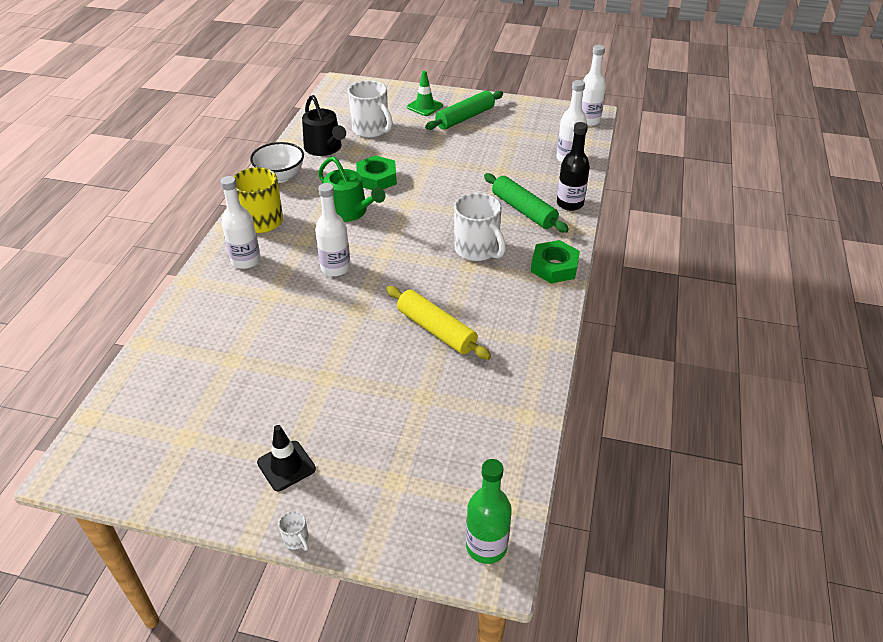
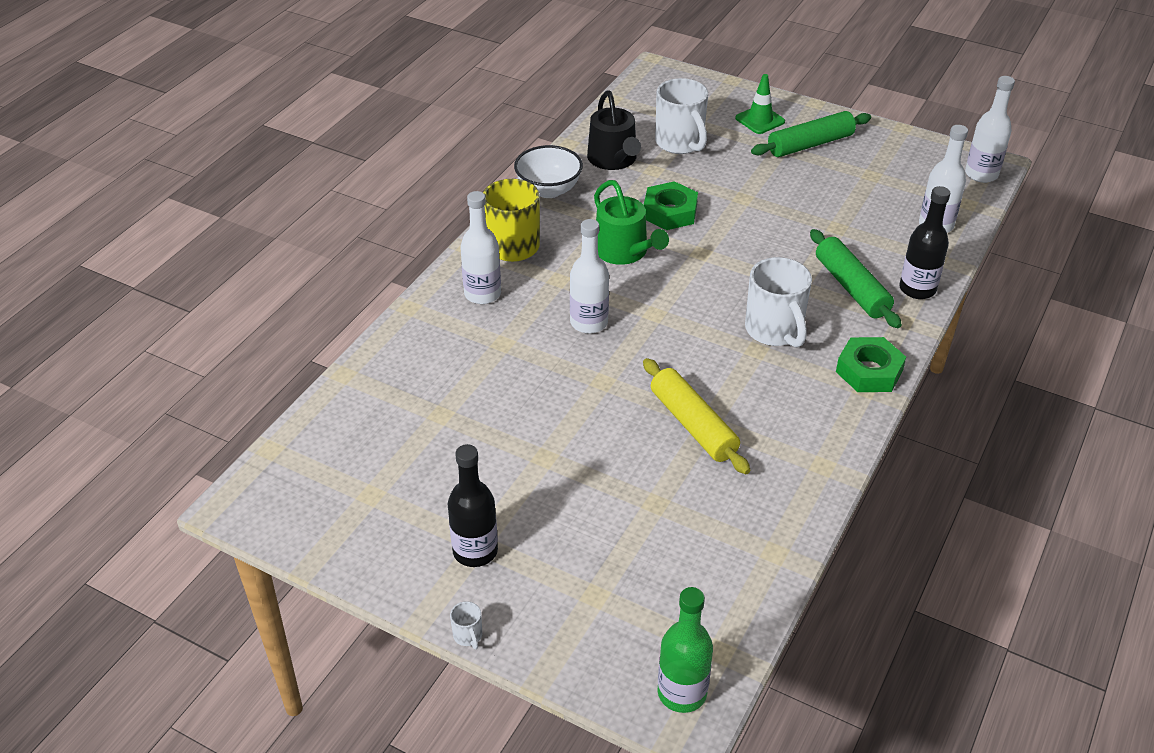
camera: 15 degrees right, 0 degrees up
black traffic cone [257,425,316,491] -> black bottle [448,444,498,567]

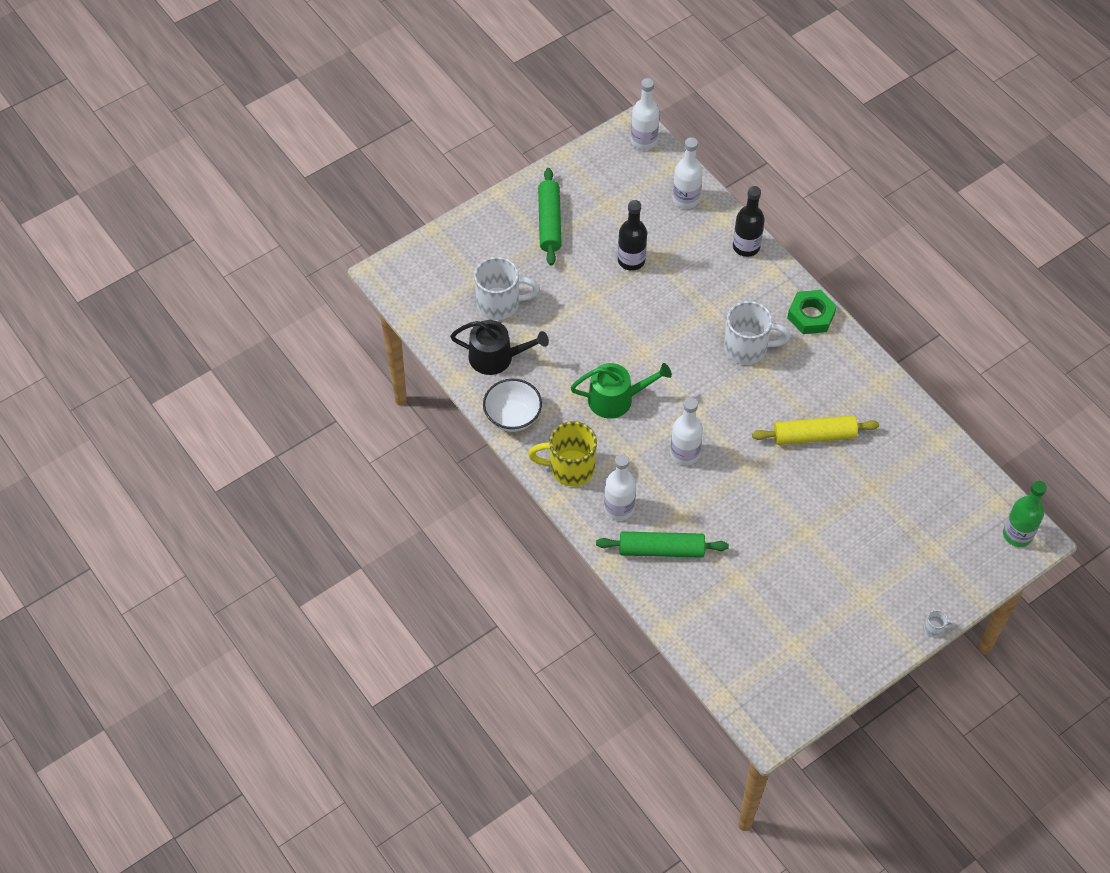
camera: 65 degrees left, 15 degrees up
black bottle [448,444,498,567] -> black bottle moved to [618,200,647,271]
green nut [644,181,698,230] -> none
green traffic cone [735,74,785,134] -> none
green rolling pin [810,229,902,328] -> green rolling pin moved to [596,532,729,558]

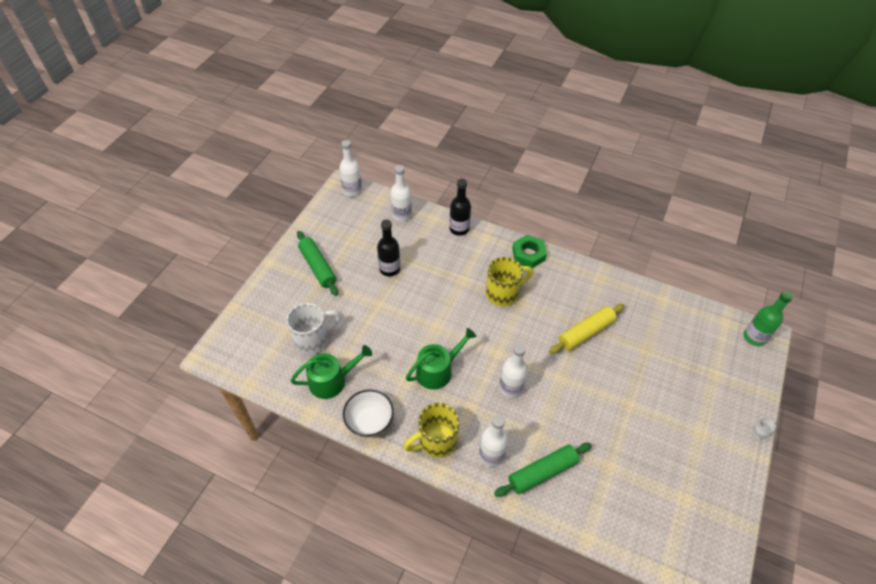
camera: 30 degrees left, 5 degrees down
black watering can [450,320,549,375] -> green watering can [291,345,372,399]
white mug [724,301,791,365] -> yellow mug [486,257,533,306]

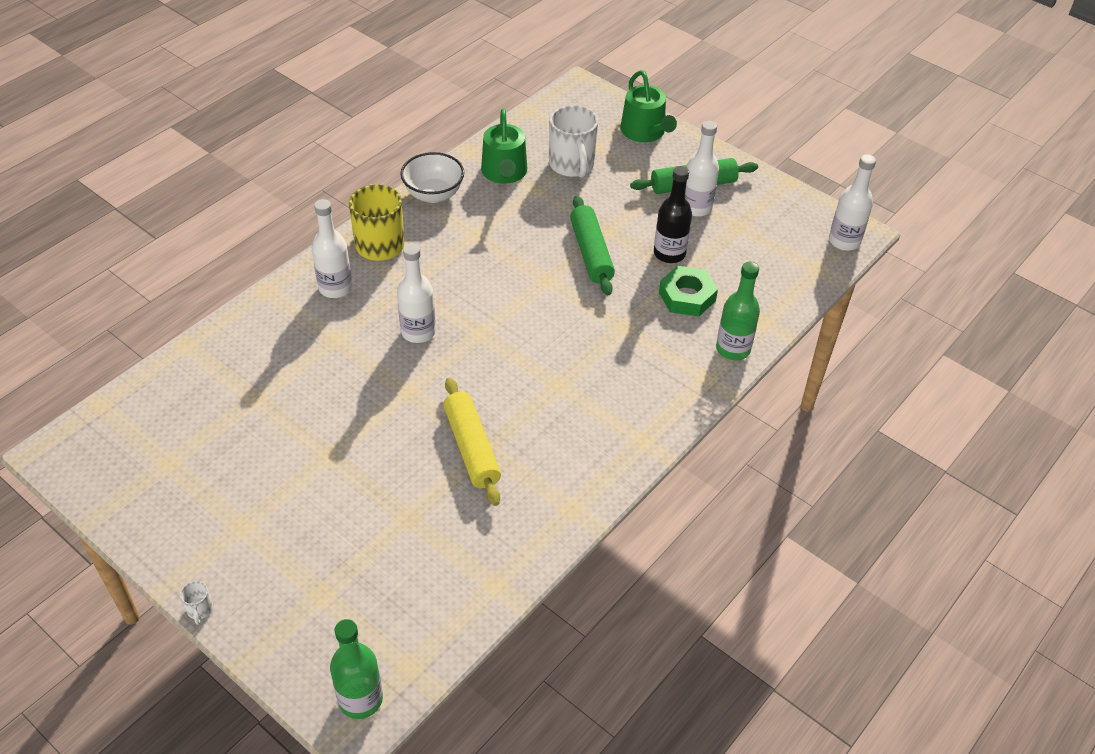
camera: 105 degrees right, 5 degrees down
white bottle [390,165,412,222] -> white bottle moved to [685,121,719,217]
green watering can [406,328,477,390] -> green watering can moved to [620,70,677,142]
black bottle [449,179,471,236] -> green bottle [716,262,760,360]
yellow mug [486,257,533,306] -> none
green rolling pin [494,443,592,497] -> green rolling pin moved to [570,196,615,295]
green nut [512,235,547,268] -> green nut moved to [659,266,718,317]

